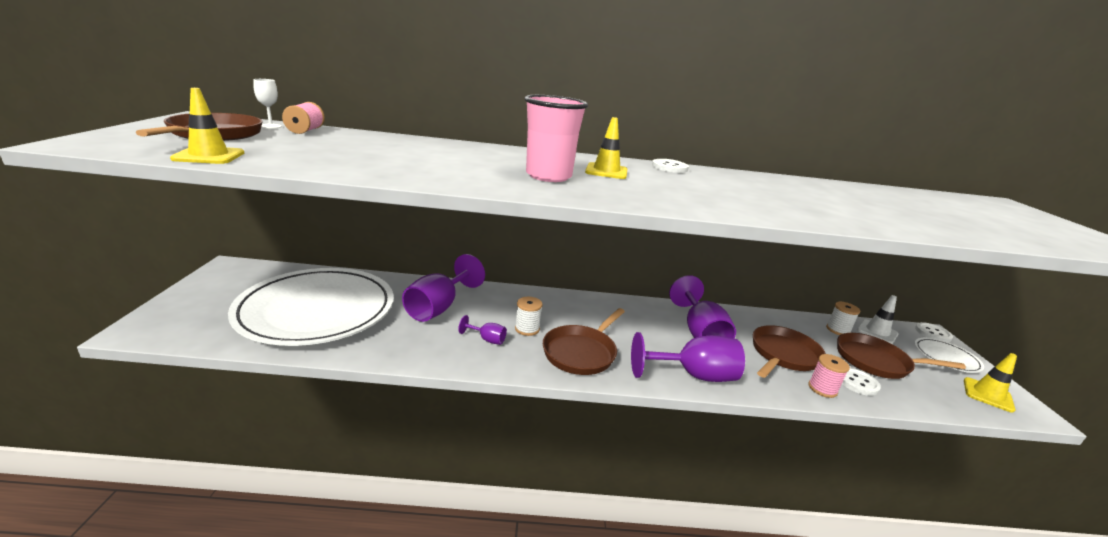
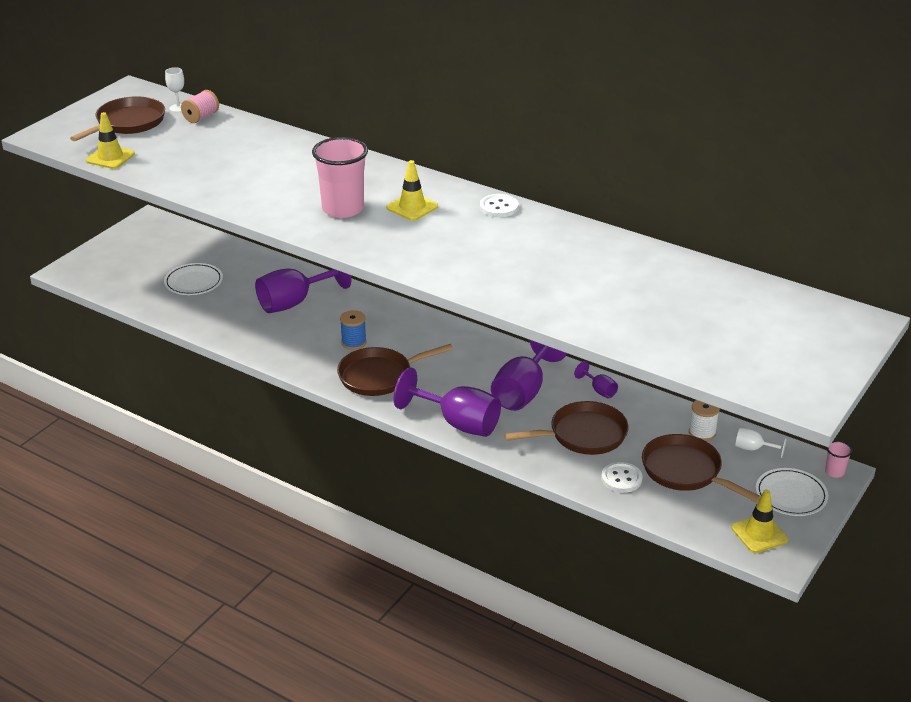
camera: 35 degrees right, 10 degrees up
white plate [228,268,394,346] -> white plate [164,263,223,295], size x0.43
purple goblet [458,315,507,345] -> purple goblet moved to [574,361,618,398]
white spool [515,297,542,336] -> blue spool [340,310,367,350]
pink spool [808,354,850,398] -> none
white traffic cone [857,295,899,344] -> white goblet [735,428,787,458]
white button [915,322,953,342] -> pink cup [825,441,853,478]

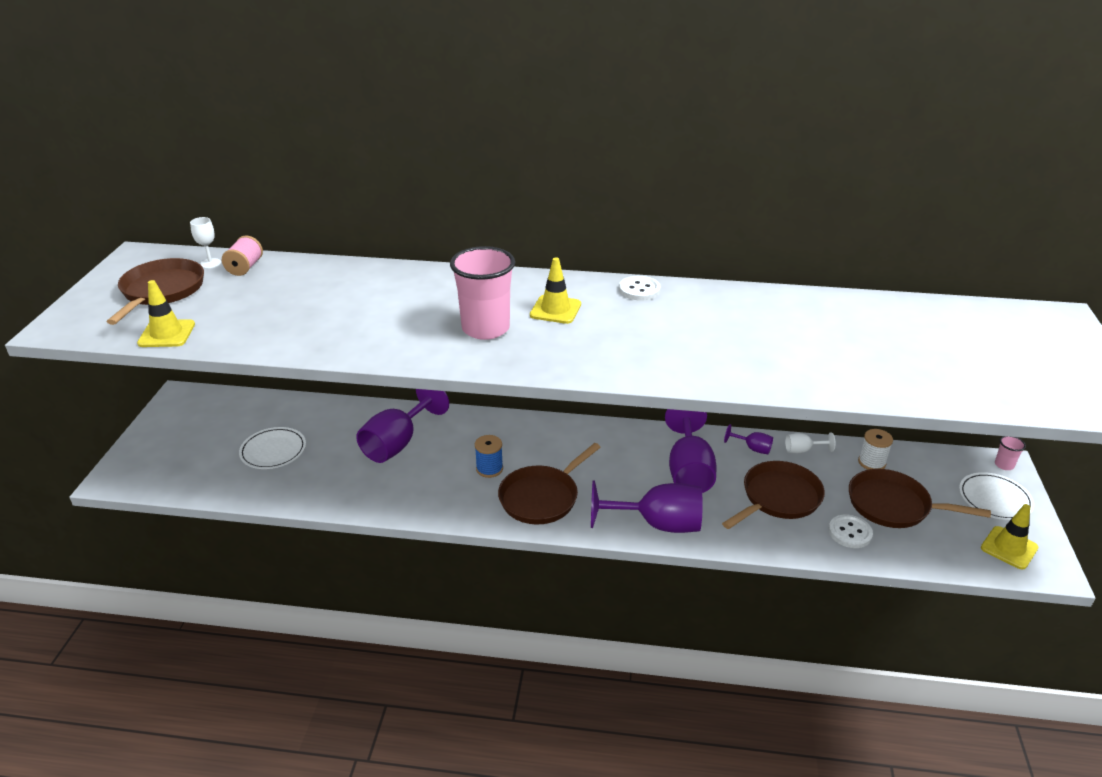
camera: 25 degrees left, 0 degrees up
white goblet [735,428,787,458] -> white goblet moved to [785,432,836,453]

